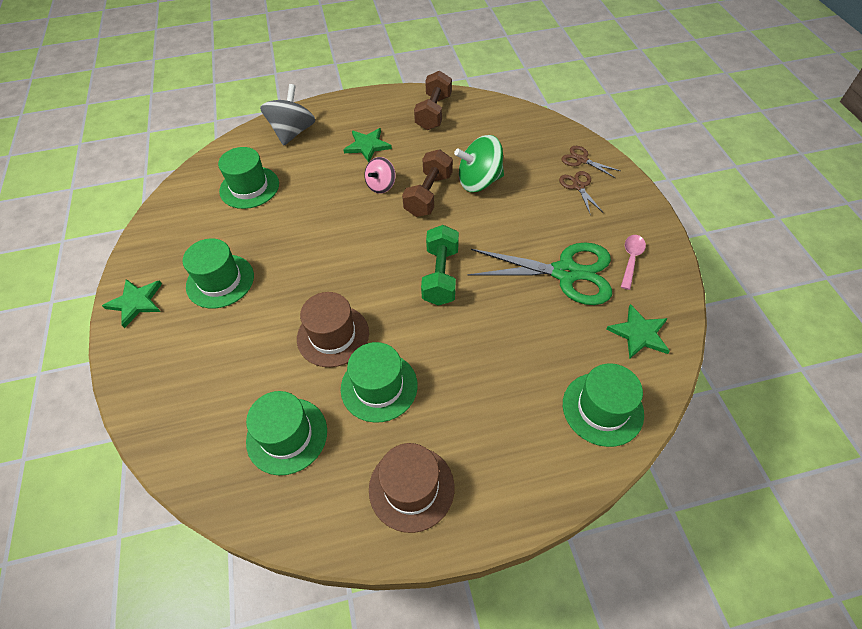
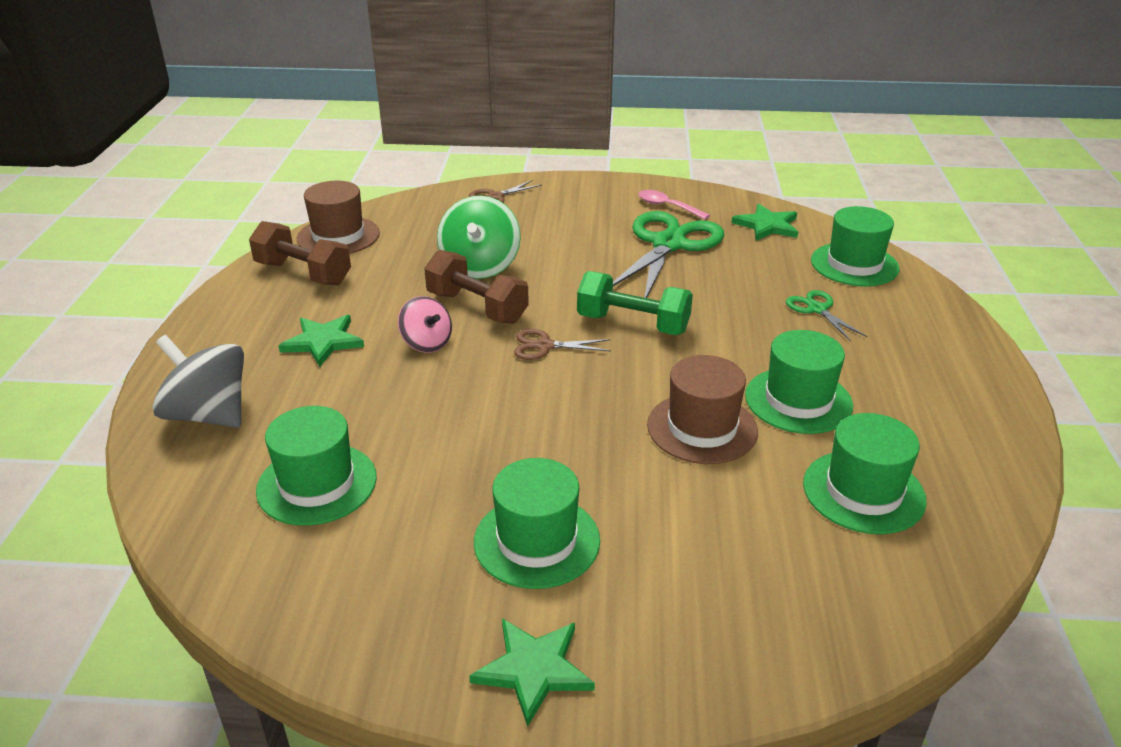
camera: 75 degrees left, 20 degrees down
brown hat [369,443,454,533] -> brown hat moved to [297,181,380,254]
brown scissors [559,171,603,213] -> brown scissors moved to [514,329,611,360]
none -> green scissors [786,290,868,342]

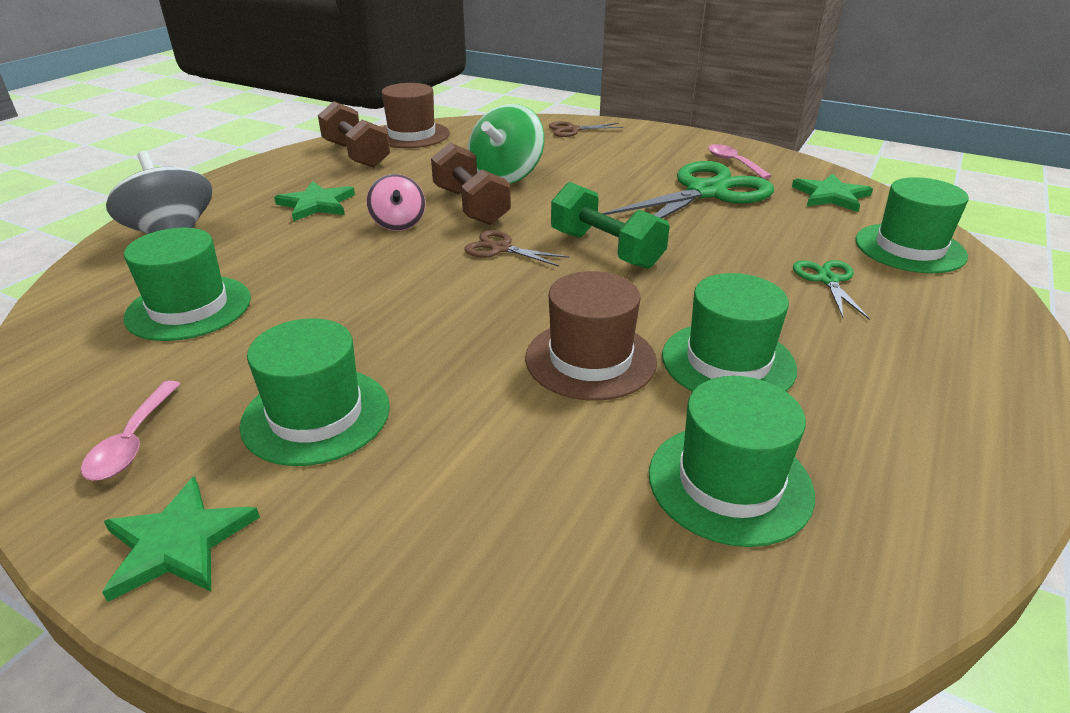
camera: 25 degrees right, 0 degrees up
none -> pink spoon [81,381,181,481]

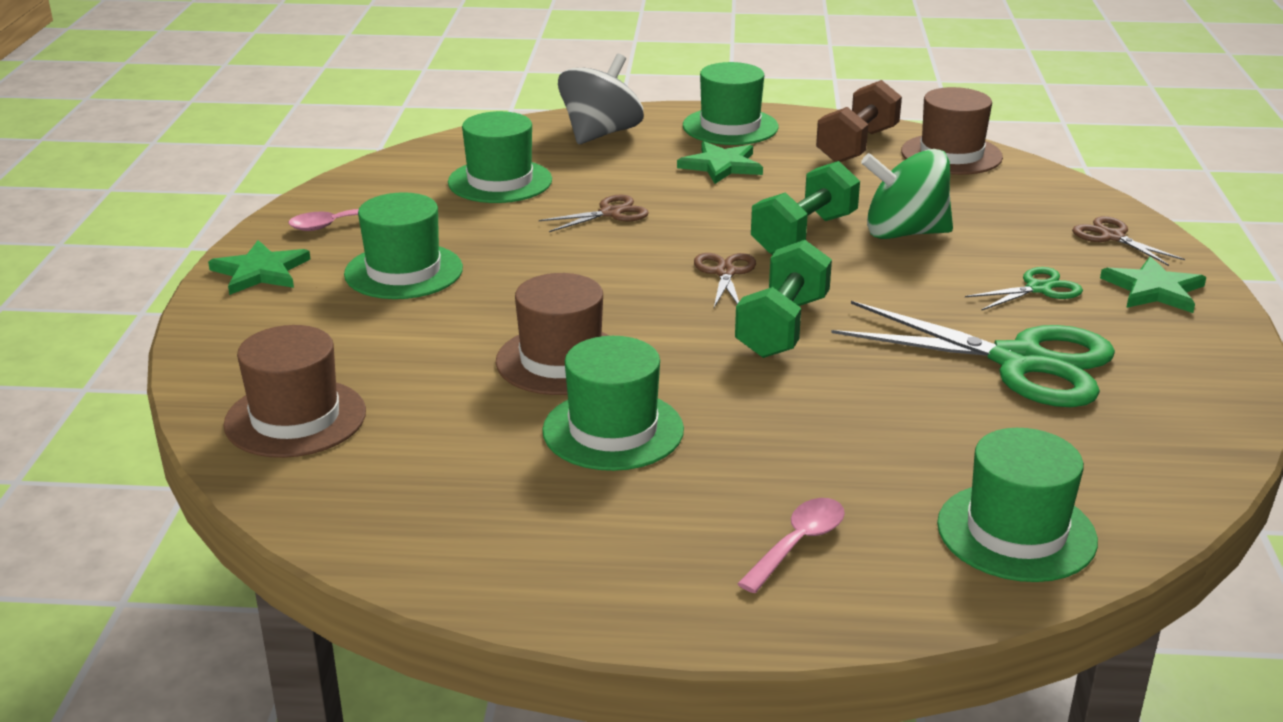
camera: 65 degrees right, 5 degrees down
pink spinning top [366,174,425,231] -> none
brown dumbbell [431,143,511,225] -> green dumbbell [751,161,860,255]
green hat [649,376,815,547] -> green hat moved to [683,62,779,145]
pink spoon [708,144,772,179] -> pink spoon moved to [737,498,845,593]
green star [792,173,873,212] -> green star moved to [1100,256,1206,313]
green scissors [793,260,870,320] -> green scissors moved to [965,267,1083,311]
none -> brown hat [223,325,366,458]
none -> brown scissors [539,195,649,232]

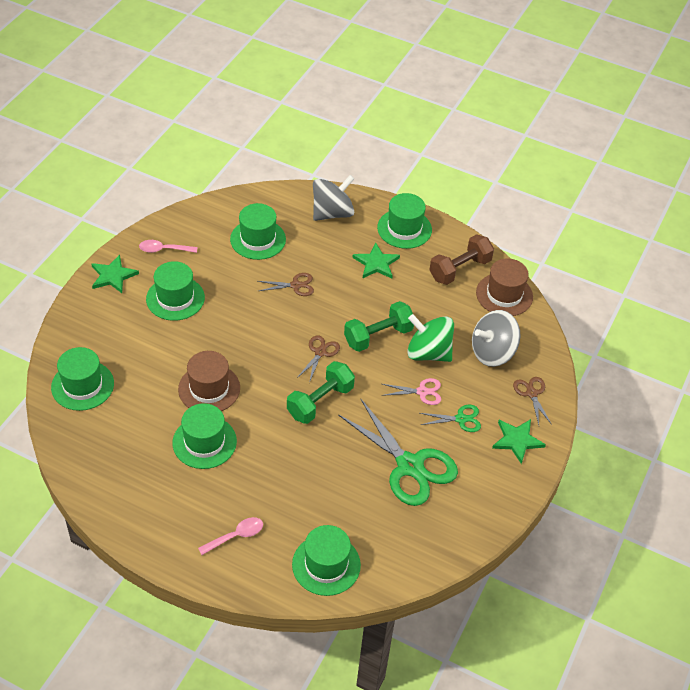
camera: 20 degrees right, 20 degrees up
brown hat [223,325,366,458] -> green hat [51,347,114,411]
none -> pink scissors [381,378,441,405]
none -> grey spinning top [472,310,521,367]

